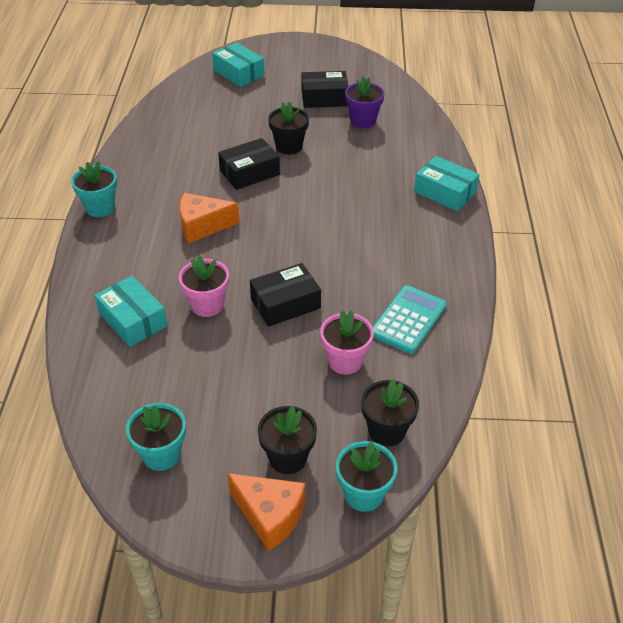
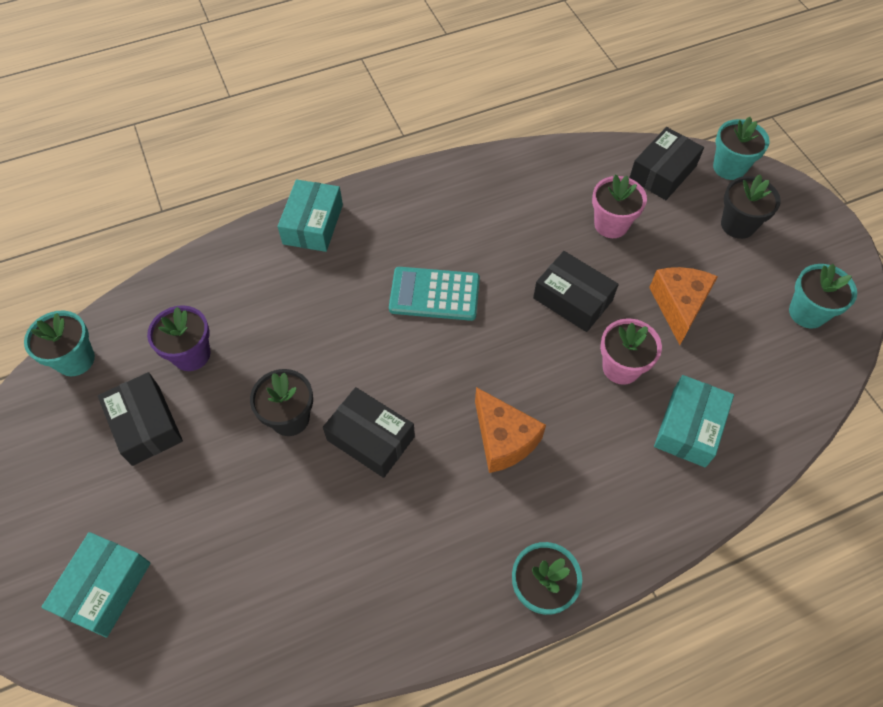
camera: 115 degrees left, 15 degrees up
orange cheese [227,473,305,551] -> orange cheese moved to [649,267,718,345]
black flower pot [361,379,419,447] -> black box [629,127,704,200]
turquoise calculator [373,285,447,354] -> turquoise calculator moved to [389,267,480,321]
none -> turquoise flower pot [24,310,95,376]

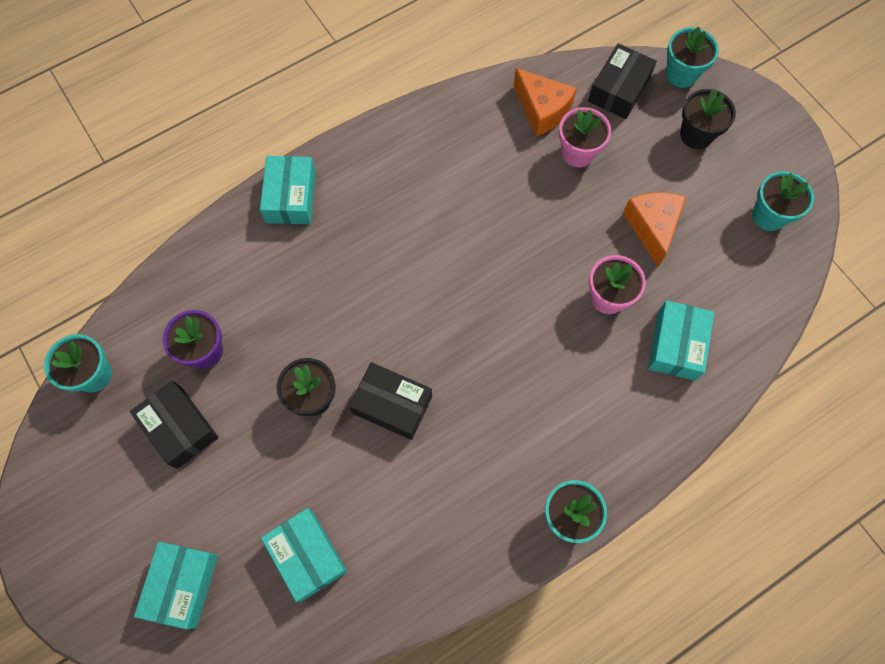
camera: 10 degrees left, 10 degrees up
turquoise calculator [389,267,480,321] -> none
orange cheese [475,387,546,473] -> orange cheese moved to [513,68,577,136]
black box [533,251,619,332] -> none
none -> turquoise box [261,508,347,602]

